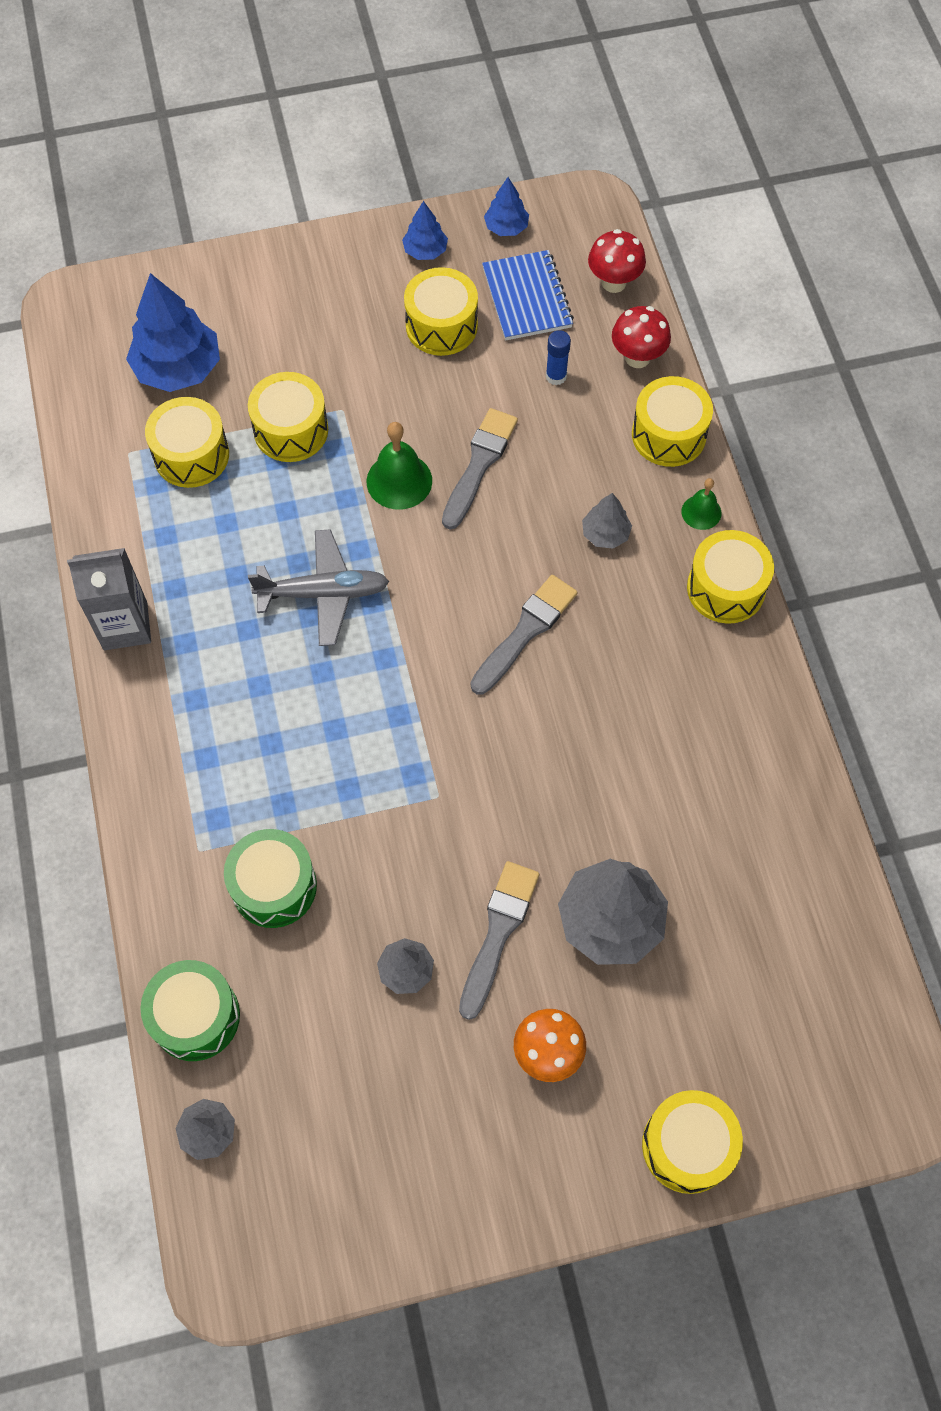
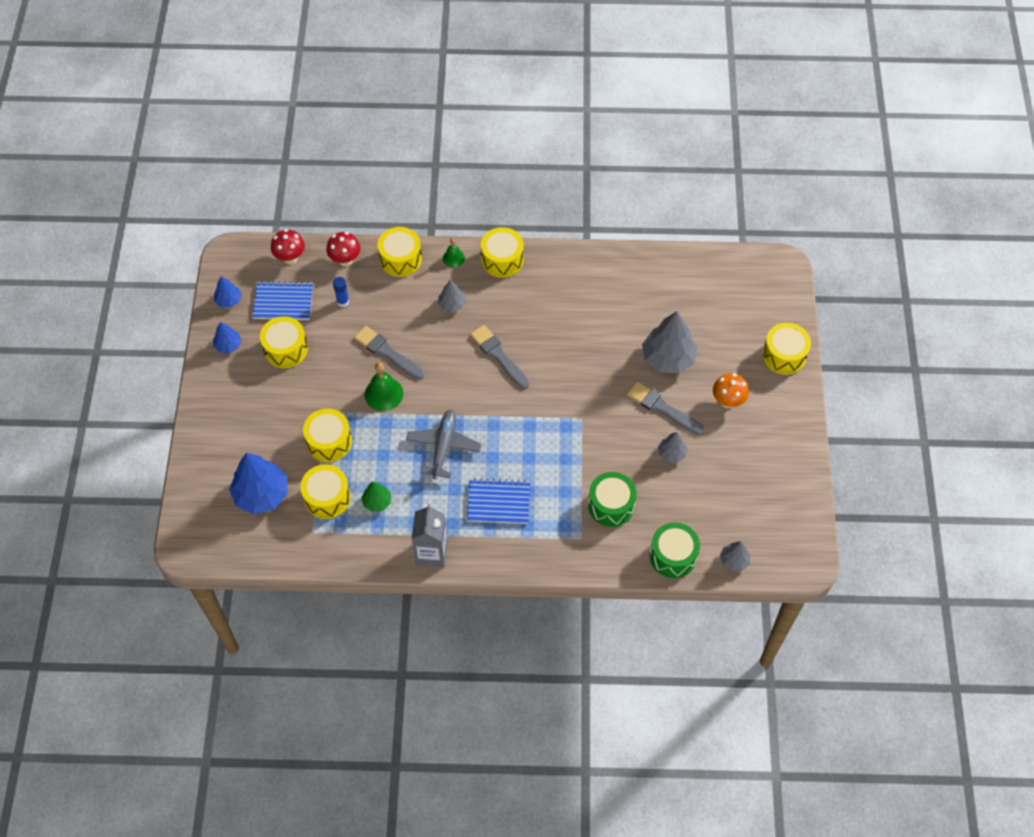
camera: 75 degrees left, 5 degrees down
none -> green tree [361,482,391,512]
none -> blue notebook [467,478,530,524]

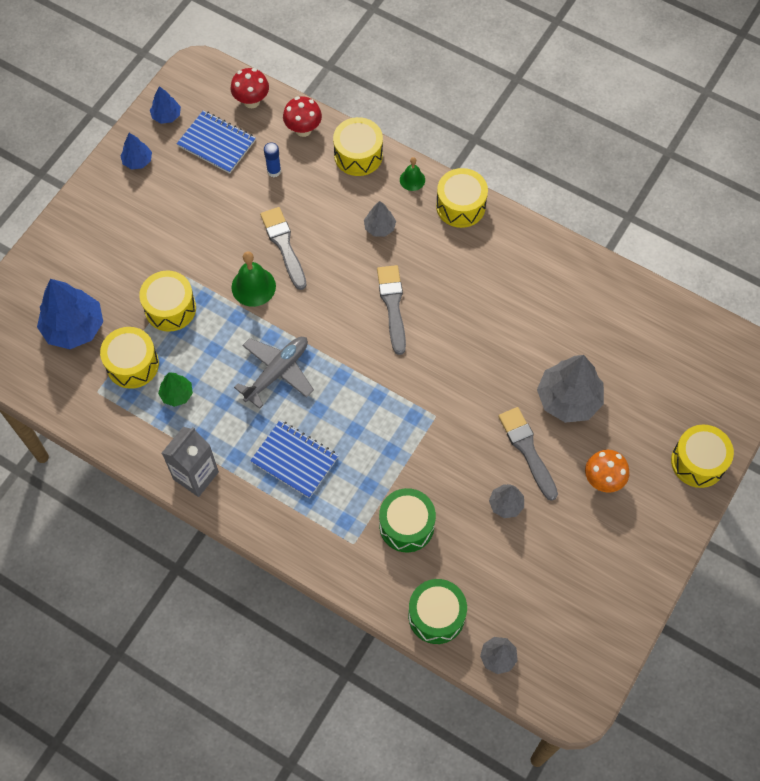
camera: 30 degrees right, 5 degrees up
yellow drum [260,316,308,368] -> none

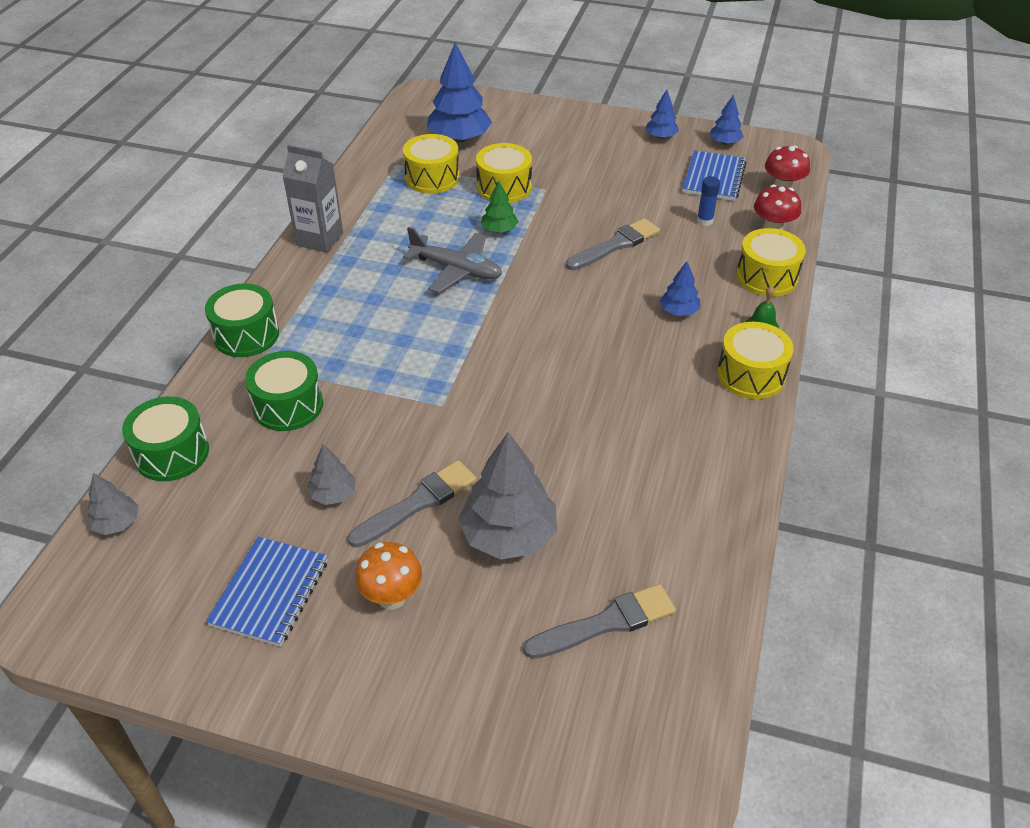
camera: 75 degrees right, 20 degrees down
green tree [158,372,193,407] -> green tree moved to [481,181,518,233]
green bell [231,251,276,307] -> none
blue notebook [250,420,339,498] -> blue notebook moved to [206,536,328,647]
grey tree [364,201,396,237] -> blue tree [660,261,700,316]
grey brush [377,265,406,355] -> grey brush moved to [523,584,676,659]
yellow drum [671,425,734,488] -> none
none -> green drum [205,283,279,357]

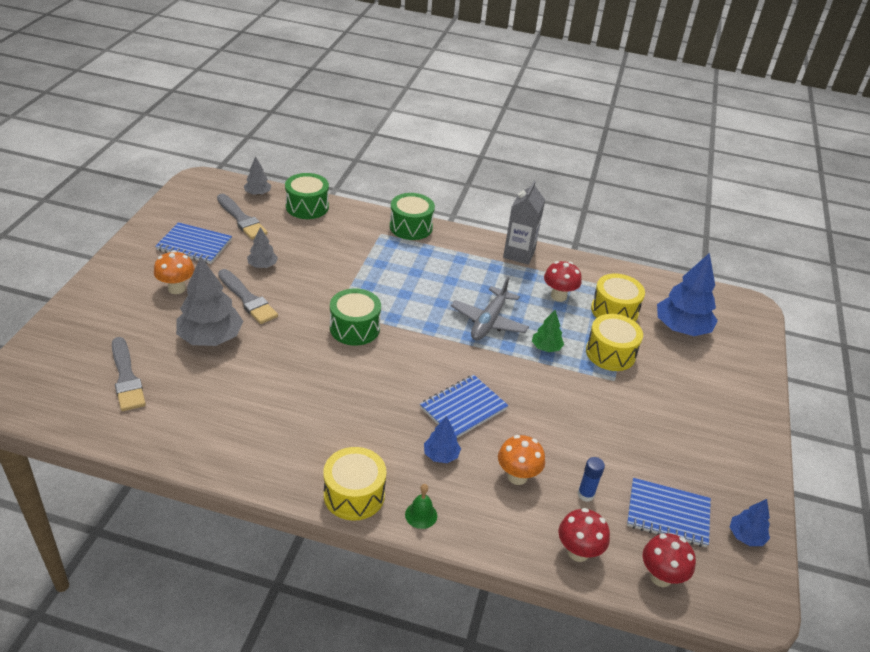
camera: 85 degrees right, 5 degrees down
green drum [245,351,323,431] -> green drum moved to [330,288,381,346]
grey brush [566,218,660,270] -> grey brush moved to [217,194,268,239]
blue tree [645,89,679,139] -> none
yellow drum [736,228,806,297] -> none
none -> blue notebook [420,375,509,438]
none -> orange mushroom [498,435,545,485]
none -> red mushroom [544,261,582,302]

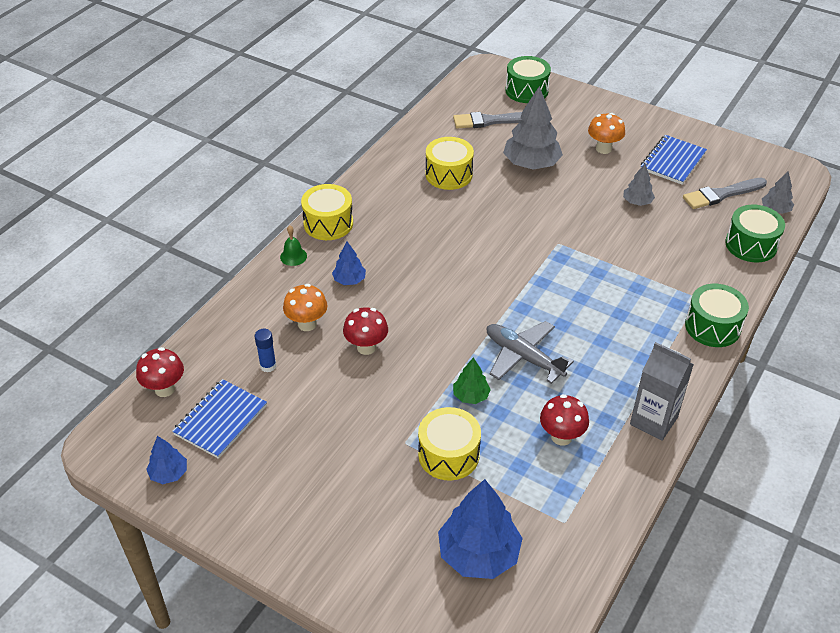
camera: 110 degrees right, 5 degrees up
grey brush [218,269,278,324] -> none
green drum [330,288,381,346] -> green drum moved to [506,56,551,103]
blue notebook [420,375,509,438] -> none
red mushroom [558,508,610,562] -> red mushroom moved to [343,307,388,355]
yellow drum [591,274,645,322] -> yellow drum moved to [426,137,474,190]

